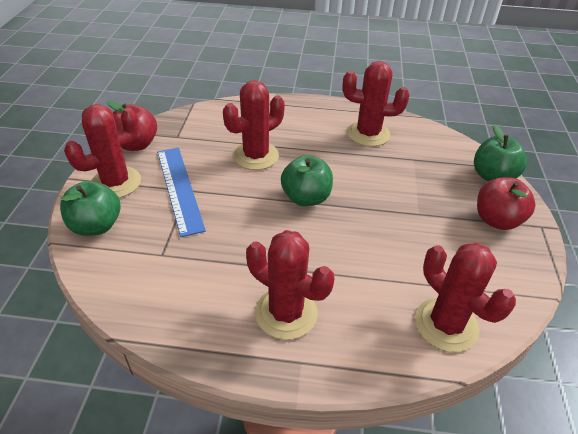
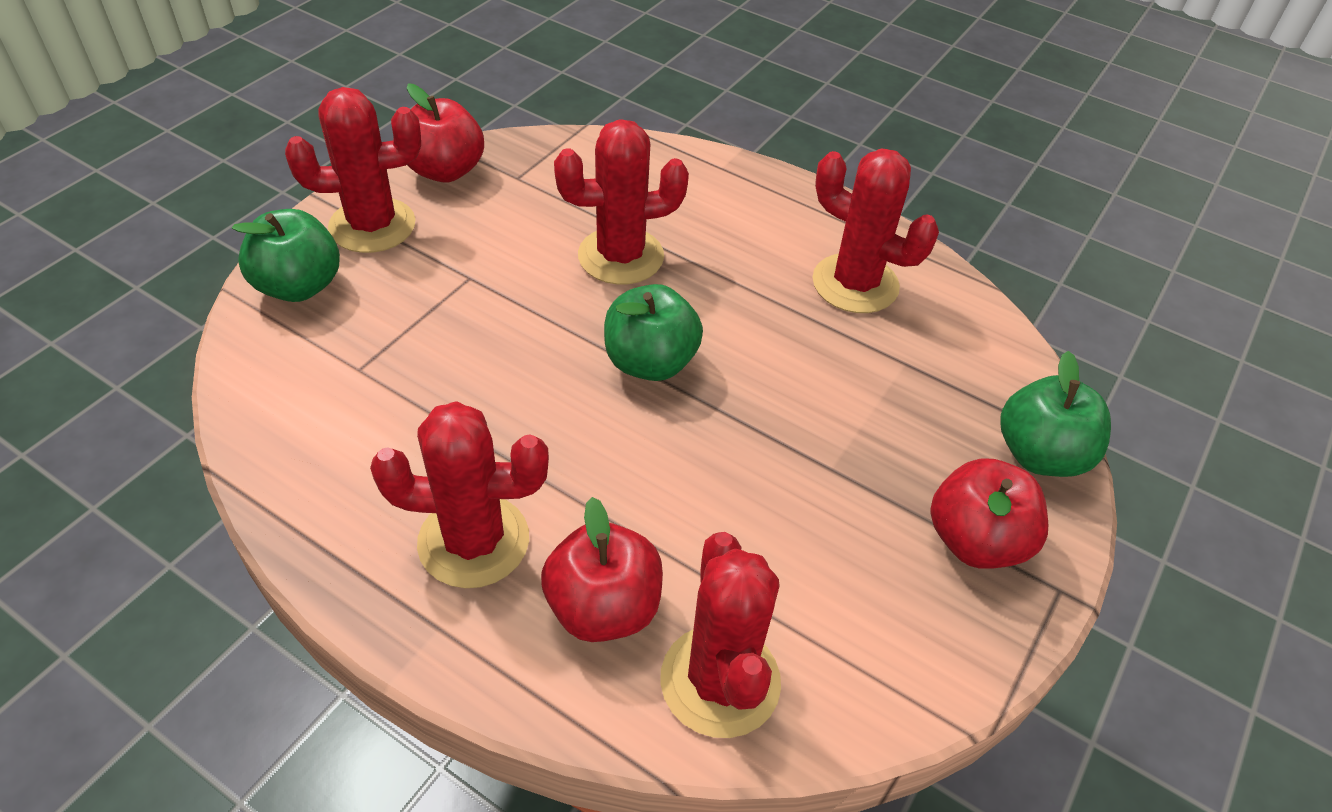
camera: 25 degrees right, 5 degrees up
blue ruler [157,148,206,237] -> none
red cactus [246,230,335,340] -> red cactus turned 60 degrees counterclockwise [370,401,549,588]
none -> red apple [541,497,663,642]

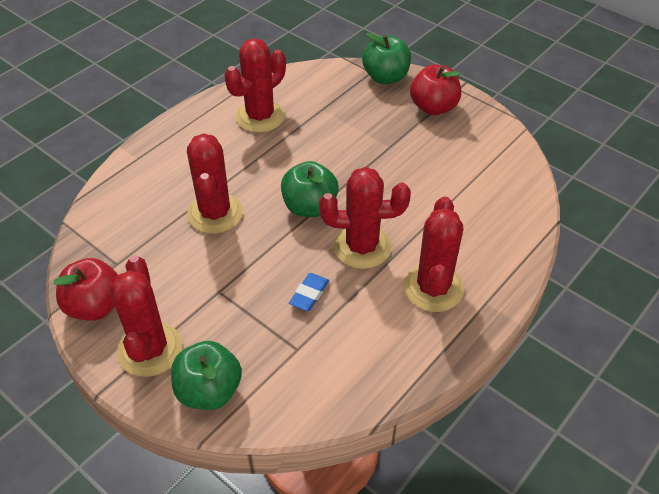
camera: 80 degrees left, 0 degrees up
red apple [541,497,663,642] -> none
red cactus [660,532,781,738] -> red cactus moved to [319,167,411,269]
none -> blue eraser [289,273,329,311]

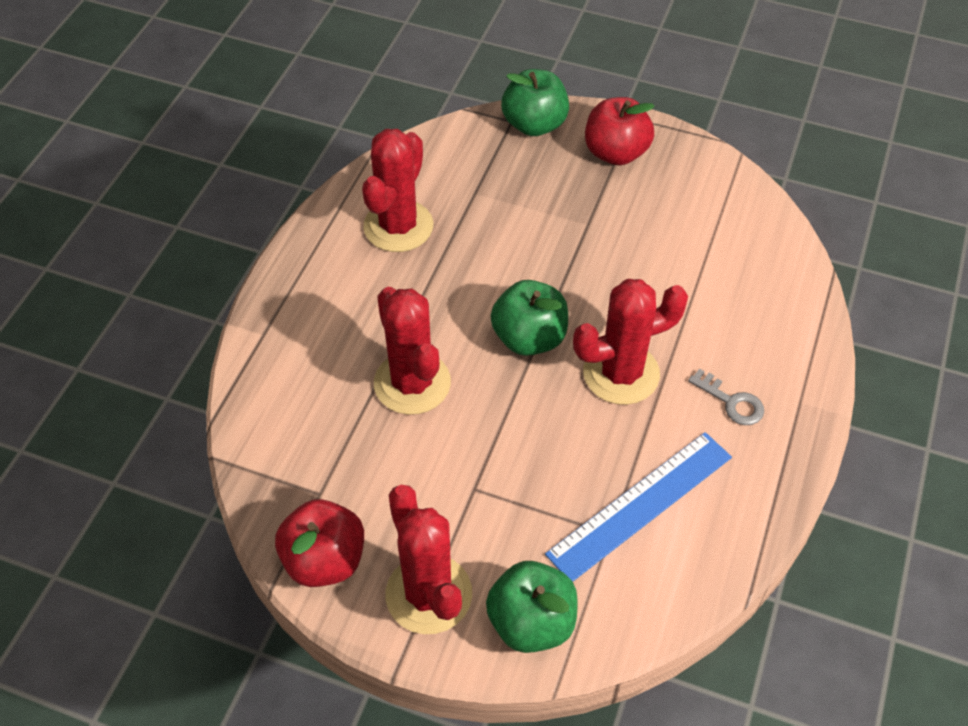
camera: 20 degrees left, 5 degrees up
blue eraser [289,273,329,311] -> none
red cactus [403,196,464,312] -> grey key [688,369,764,425]
none -> blue ruler [545,432,732,581]

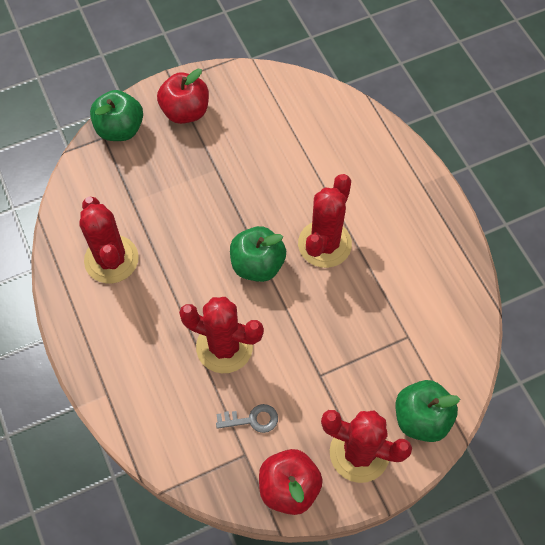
camera: 45 degrees left, 10 degrees up
blue ruler [545,432,732,581] -> none
grey key [688,369,764,425] -> grey key moved to [216,404,278,433]

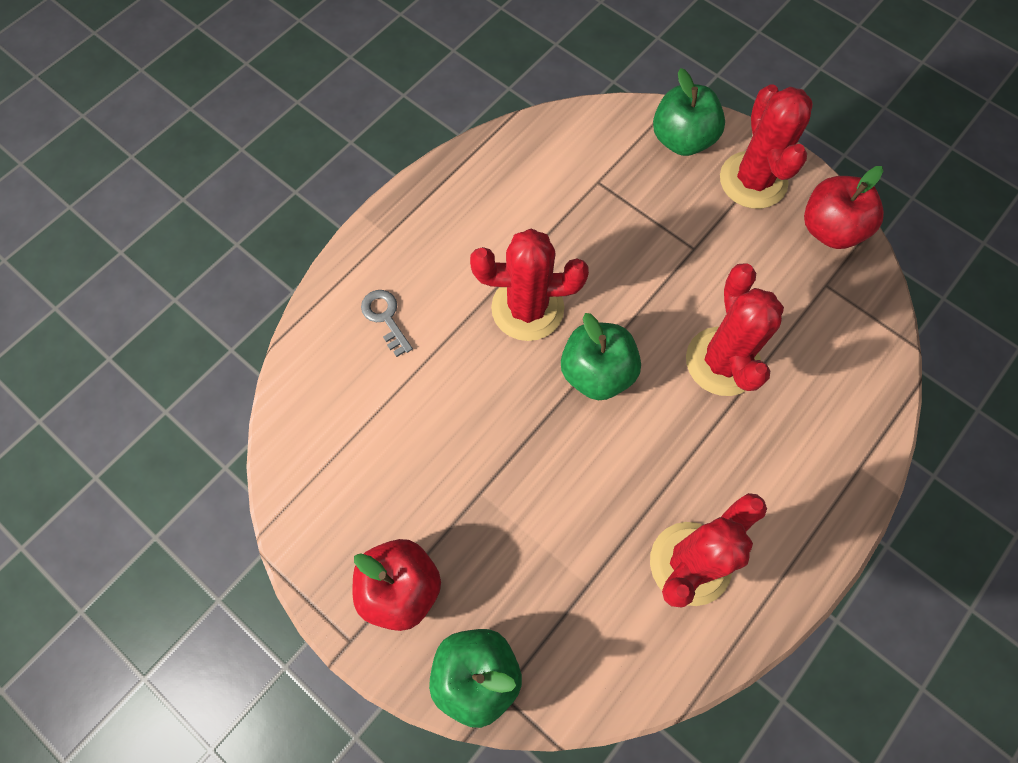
camera: 115 degrees left, 5 degrees up
grey key [216,404,278,433] -> grey key moved to [361,290,413,357]

